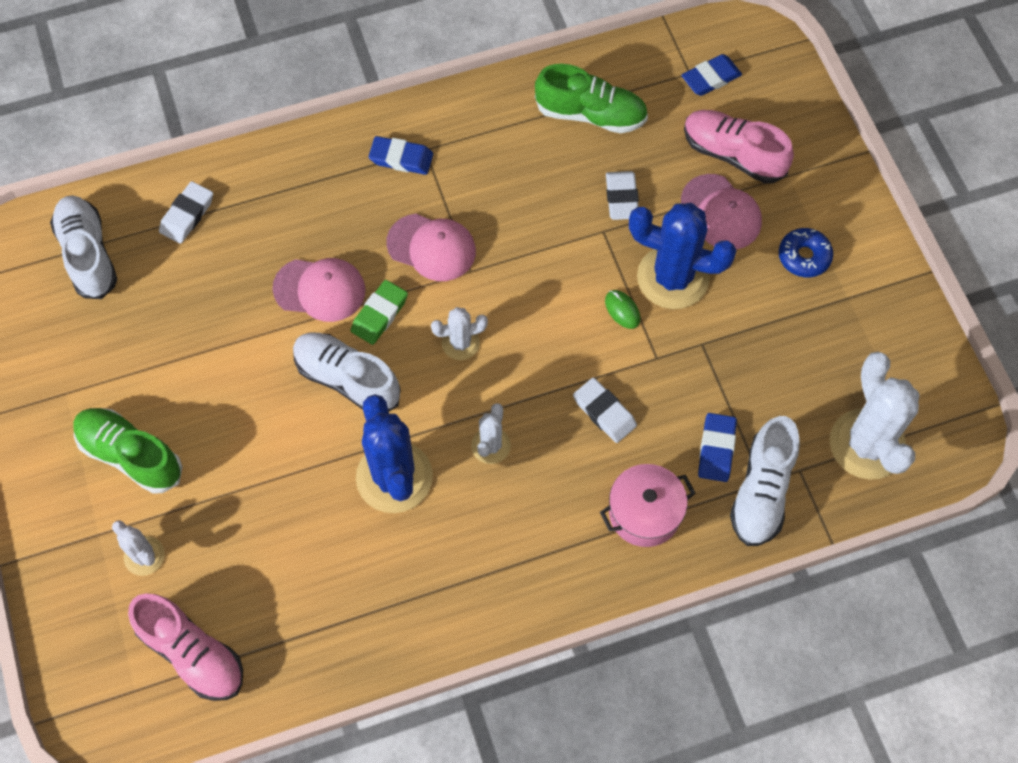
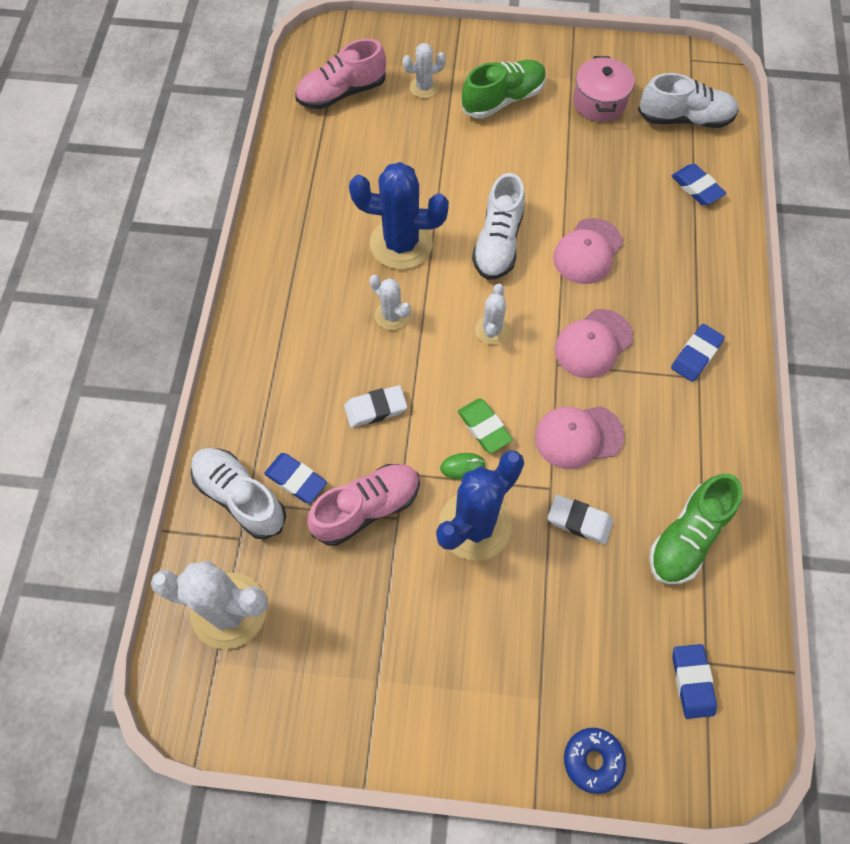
camera: 115 degrees right, 0 degrees up
white eraser [159,181,213,244] -> blue eraser [671,164,726,205]
white shoe [293,333,401,411] -> white shoe turned 135 degrees clockwise [472,173,525,280]
green eraser [351,280,408,345] -> green eraser moved to [458,398,513,453]
pink pot [600,464,696,547] -> pink pot moved to [573,56,634,122]
pink cap [681,174,762,249] -> pink cap moved to [535,406,624,469]
pink shoe [684,110,794,184] -> pink shoe moved to [307,464,420,546]
blue donut [779,228,833,277] -> blue donut moved to [564,728,626,794]

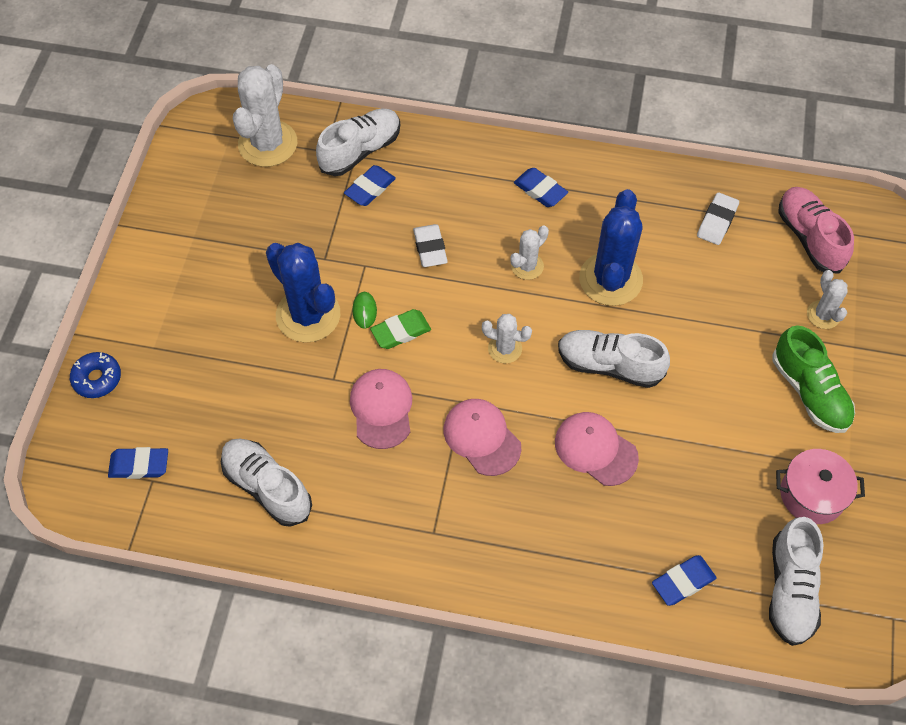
camera: 95 degrees right, 5 degrees down
pink shoe [307,464,420,546] -> none
white eraser [547,495,614,544] -> white eraser moved to [697,192,739,245]
green shoe [649,474,742,584] -> white shoe [221,438,312,527]
blue eraser [671,324,725,382] -> blue eraser moved to [514,168,568,207]

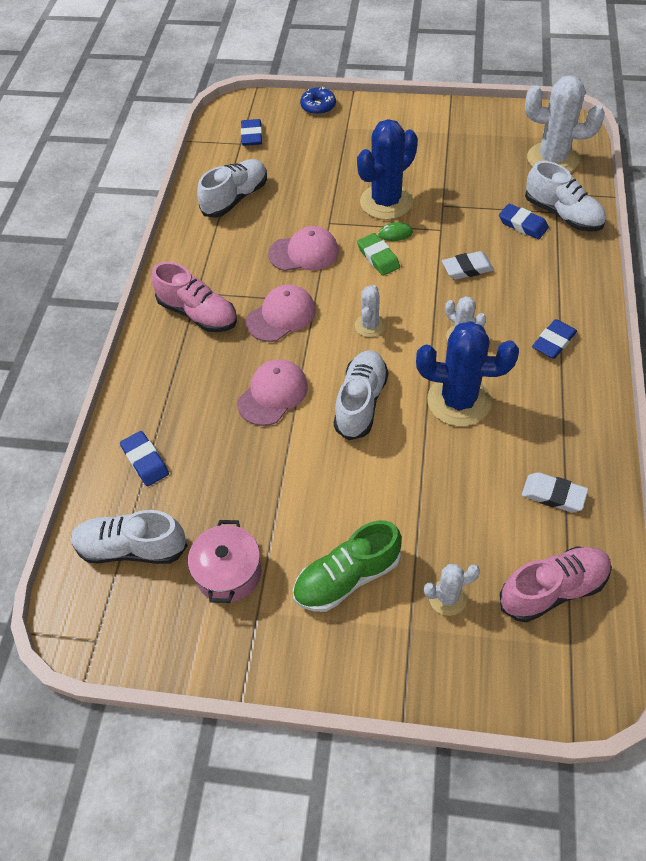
camera: 90 degrees right, 5 degrees down
none -> pink shoe [152,262,237,332]

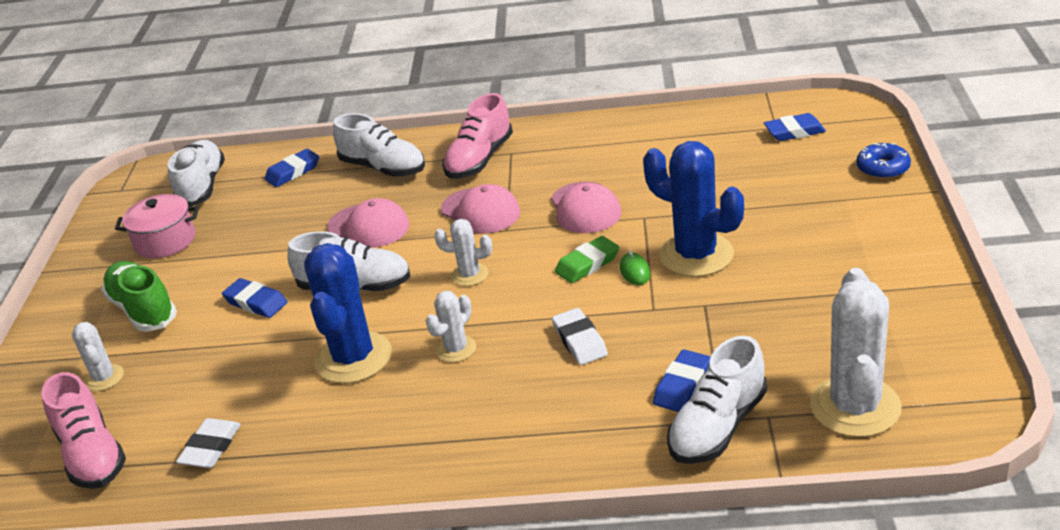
camera: 85 degrees right, 20 degrees down
white shoe [197,159,267,217] -> white shoe moved to [333,113,425,177]
blue eraser [532,319,577,359] -> blue eraser moved to [222,278,288,318]

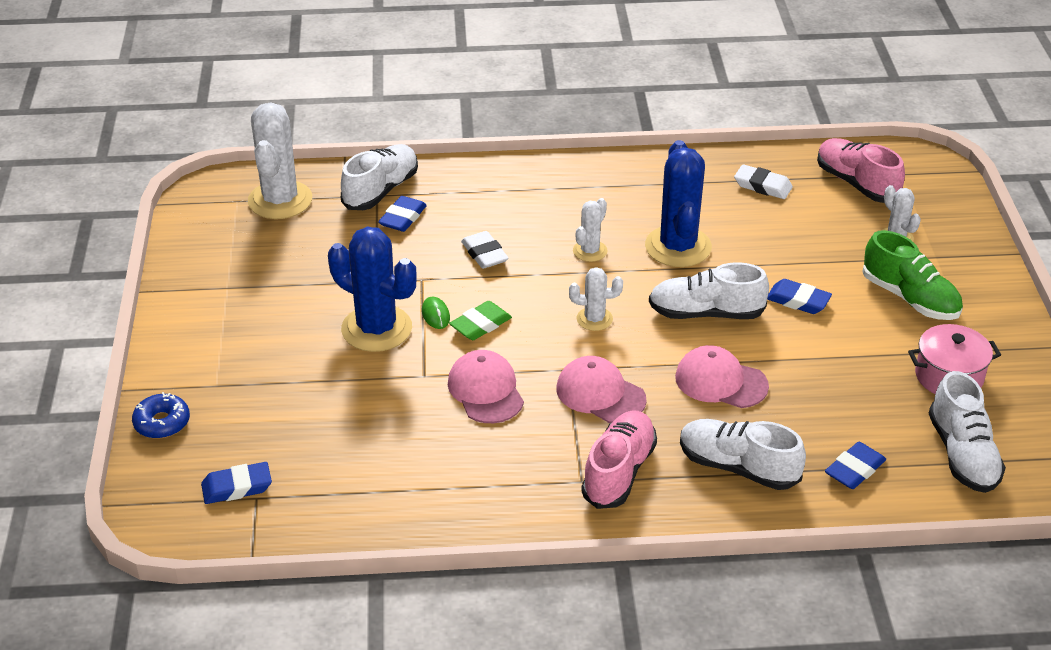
camera: 170 degrees right, 5 degrees up
white eraser [176,418,241,468] -> white eraser turned 75 degrees counterclockwise [734,164,793,199]

